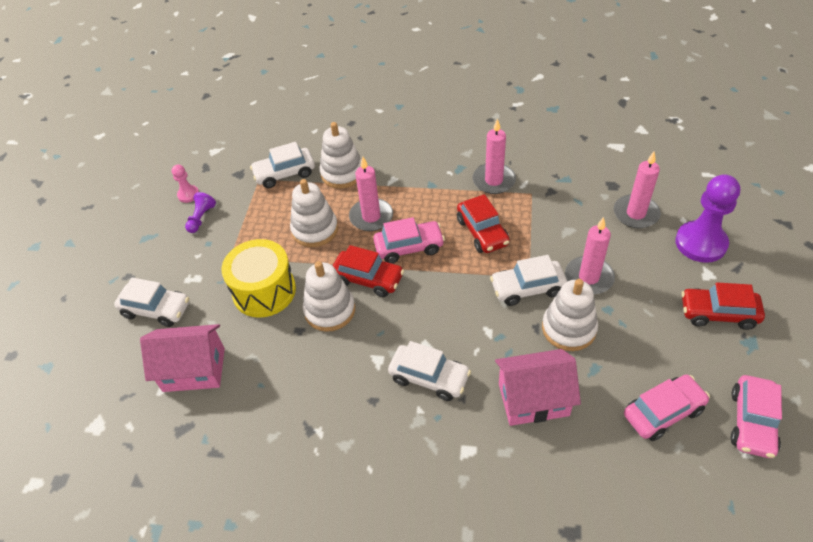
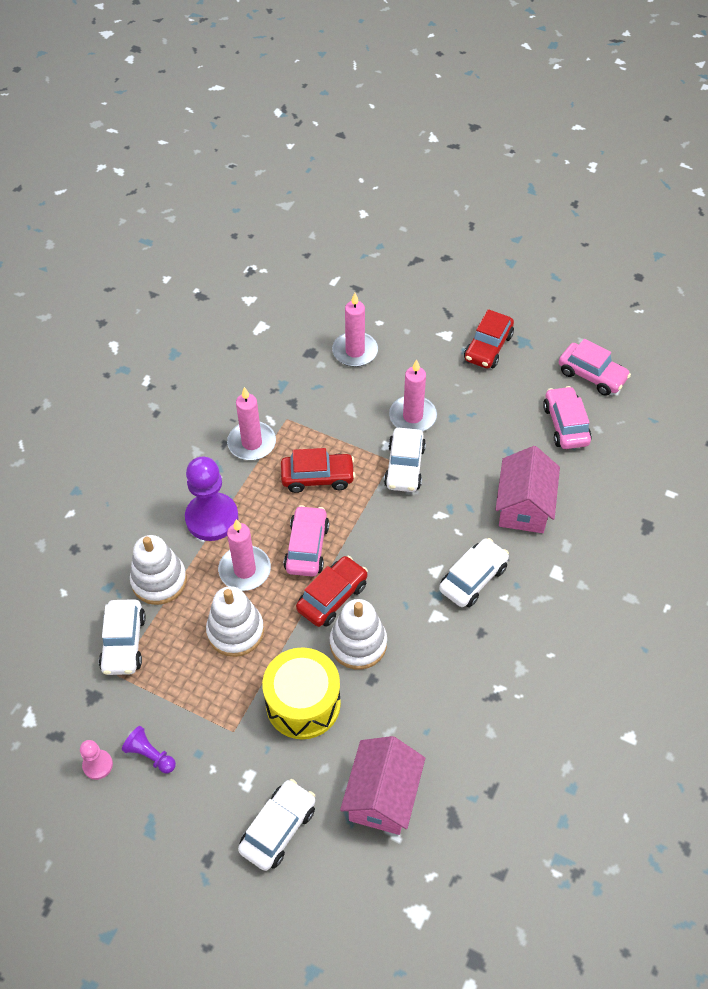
camera: 75 degrees left, 5 degrees up
white stacking toy [542,279,598,351] -> none
purple pawn [675,174,740,263] -> purple pawn moved to [185,457,239,541]

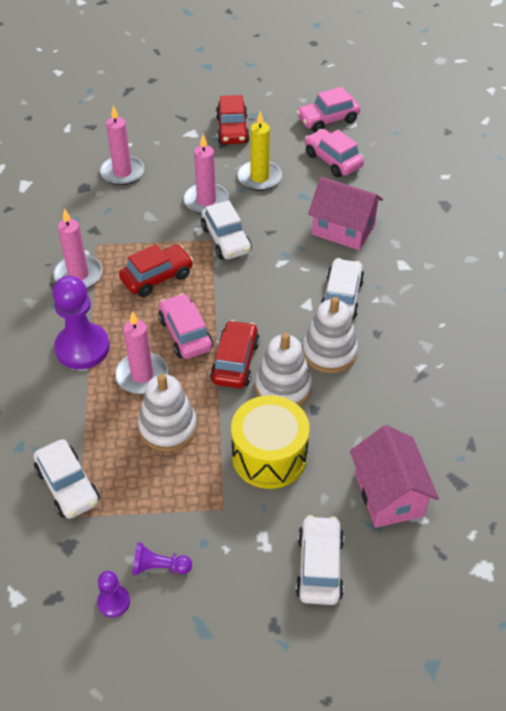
camera: 30 degrees left, 5 degrees down
pink pawn [80,740,113,780] -> purple pawn [97,571,130,617]
white stacking toy [130,535,187,605] -> white stacking toy moved to [302,297,358,373]
pink house [495,446,560,533] -> pink house turned 45 degrees counterclockwise [308,177,383,250]
pink car [559,339,631,396] -> pink car turned 150 degrees clockwise [296,87,360,132]
none -> yellow candle [238,111,282,191]

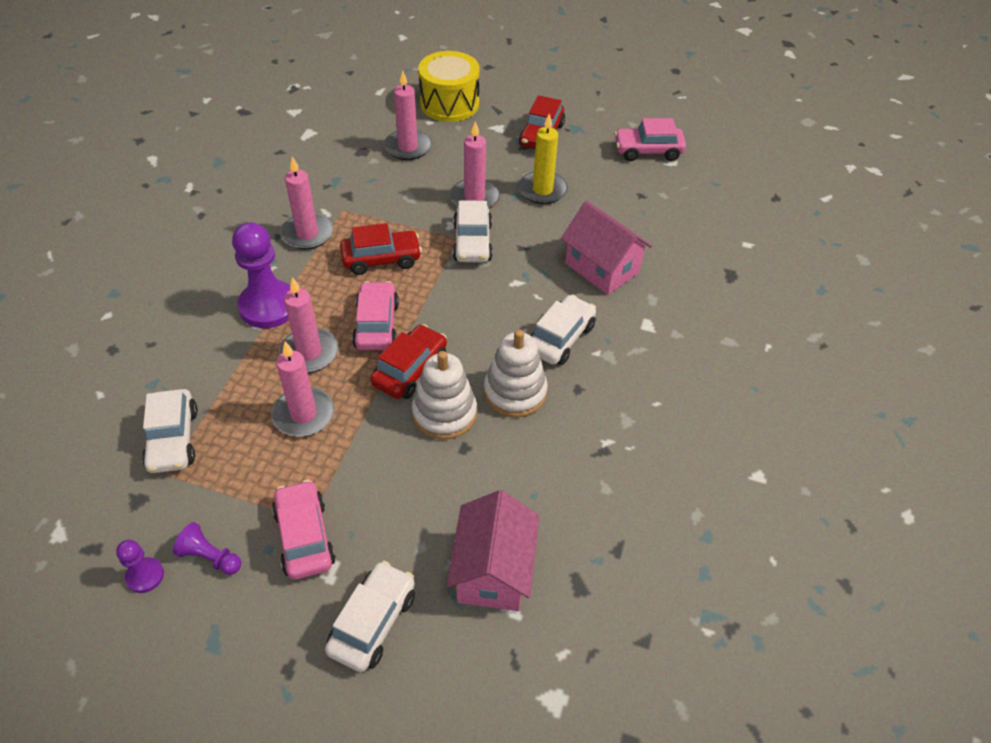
camera: 20 degrees right, 0 degrees up
white stacking toy [138,374,197,452] -> pink candle [271,341,334,437]
yellow drum [231,395,310,489] -> yellow drum moved to [418,51,480,122]
pink car [305,129,364,177] -> pink car moved to [272,480,336,580]

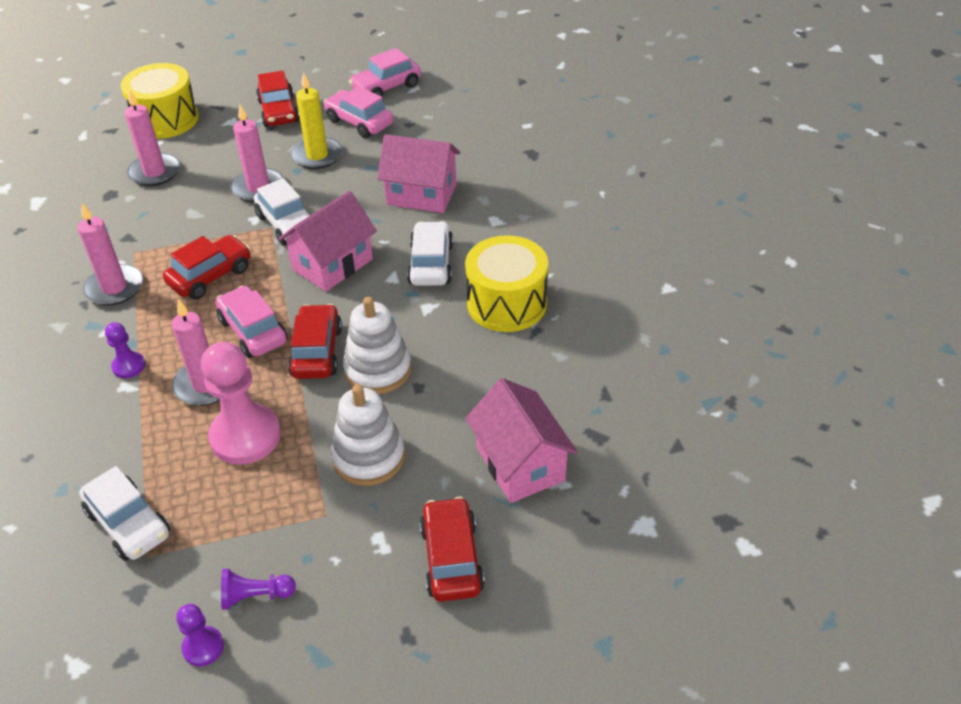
camera: 30 degrees left, 5 degrees down
purple pawn [232,222,291,328] -> purple pawn [105,322,145,378], size x0.49
pink candle [271,341,334,437] -> pink pawn [201,342,281,465]
pink car [272,480,336,580] -> pink car moved to [324,86,393,138]
white car [325,561,415,672] -> red car [420,497,485,602]
white stacking toy [484,329,548,417] -> white stacking toy moved to [331,384,405,486]
none -> pink house [278,191,377,292]
none -> yellow drum [465,235,548,332]

